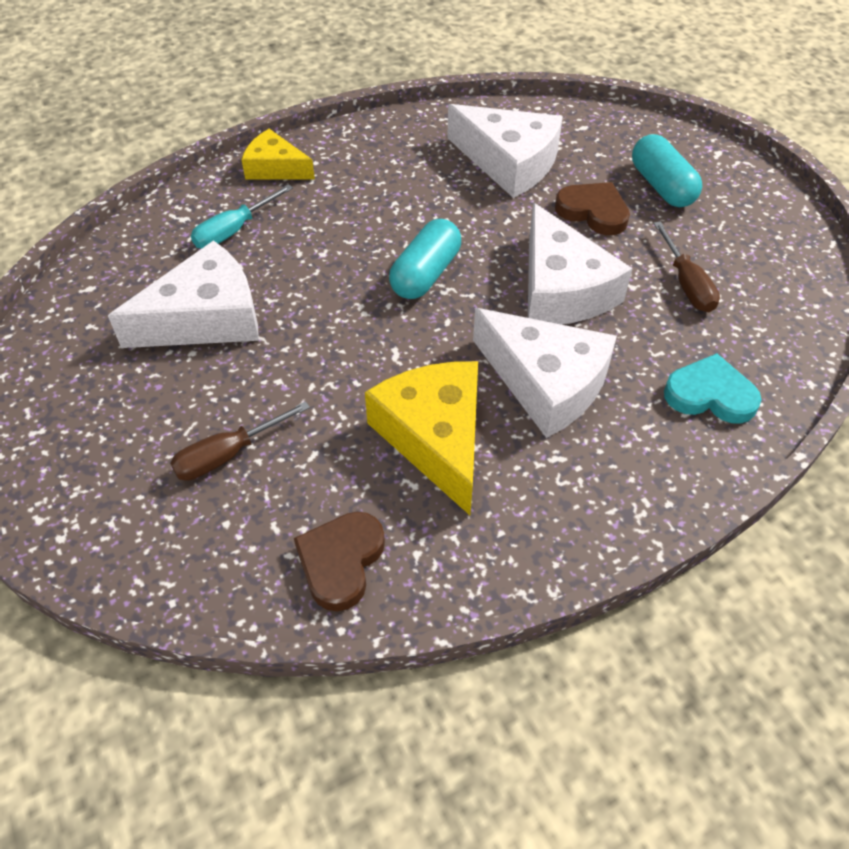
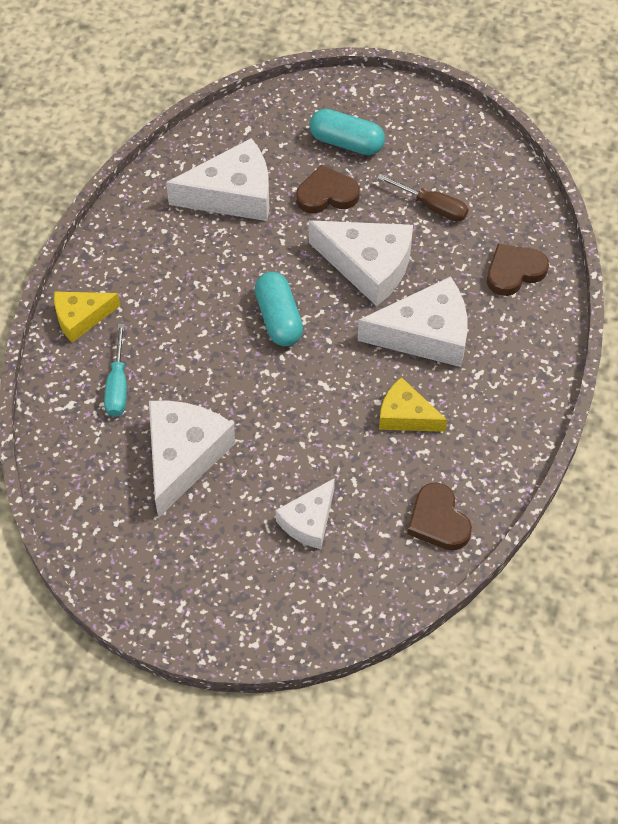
camera: 45 degrees left, 5 degrees up
brown screwdriver [170,401,310,481] -> white cheese [276,478,335,549]
yellow cheese [365,361,478,515] -> yellow cheese [379,377,447,432], size x0.60
turquoise heart [664,353,761,424] -> brown heart [487,244,549,296]

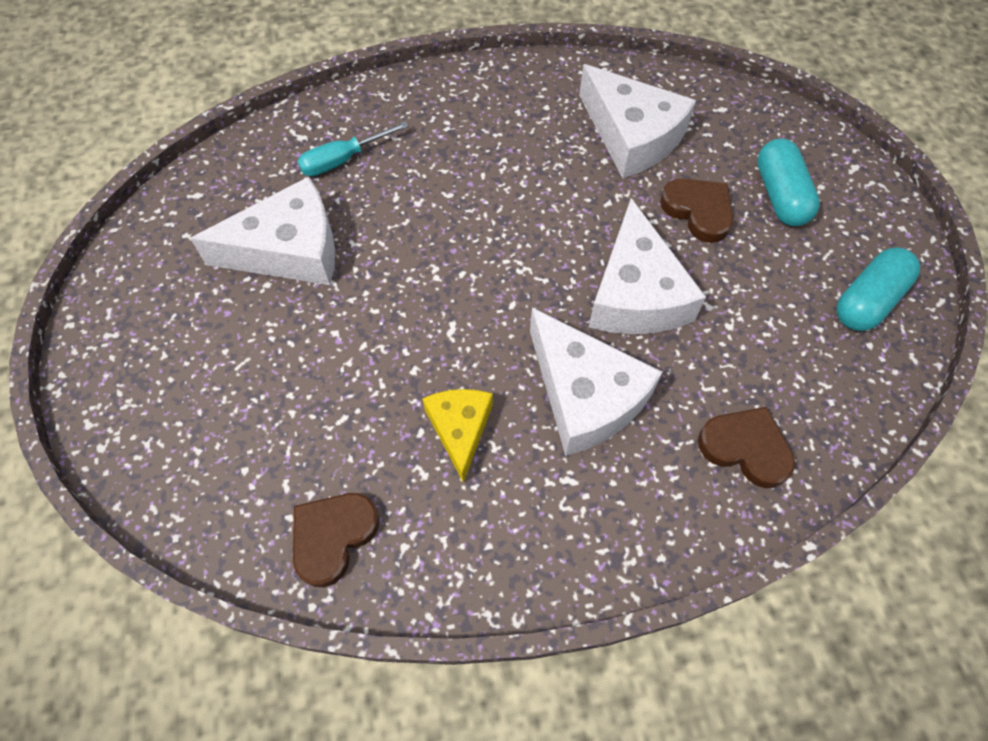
camera: 60 degrees right, 5 degrees up
yellow cheese [54,291,120,343] -> none
turquoise capsule [254,272,303,346] -> turquoise capsule moved to [837,247,920,331]
white cheese [276,478,335,549] -> none
brown screwdriver [377,174,468,221] -> none

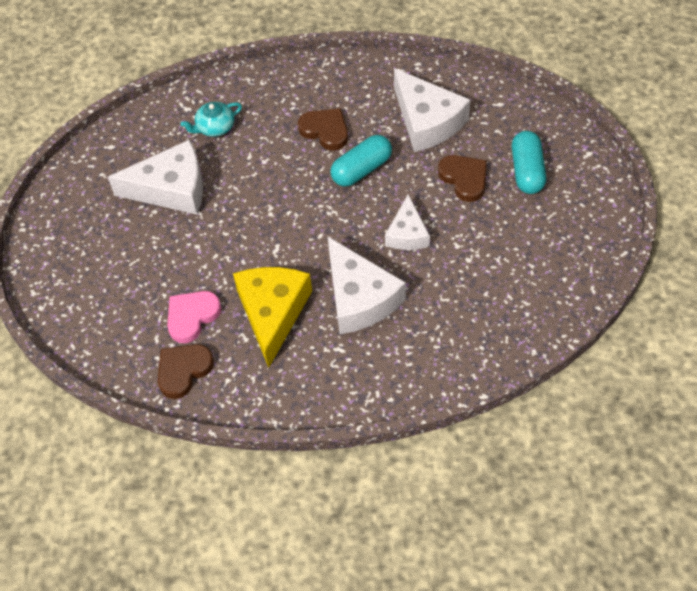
camera: 10 degrees right, 5 degrees down
turquoise screwdriver [297,121,409,176] -> turquoise teapot [181,102,242,137]
yellow cheese [422,389,493,483] -> yellow cheese [233,267,312,368], size x1.67
white cheese [589,198,706,334] -> white cheese [385,194,430,250], size x0.60
brown heart [698,407,795,488] -> brown heart moved to [298,108,348,151]
turquoise capsule [837,247,920,331] -> turquoise capsule moved to [330,135,392,187]
none -> pink heart [167,291,221,343]

